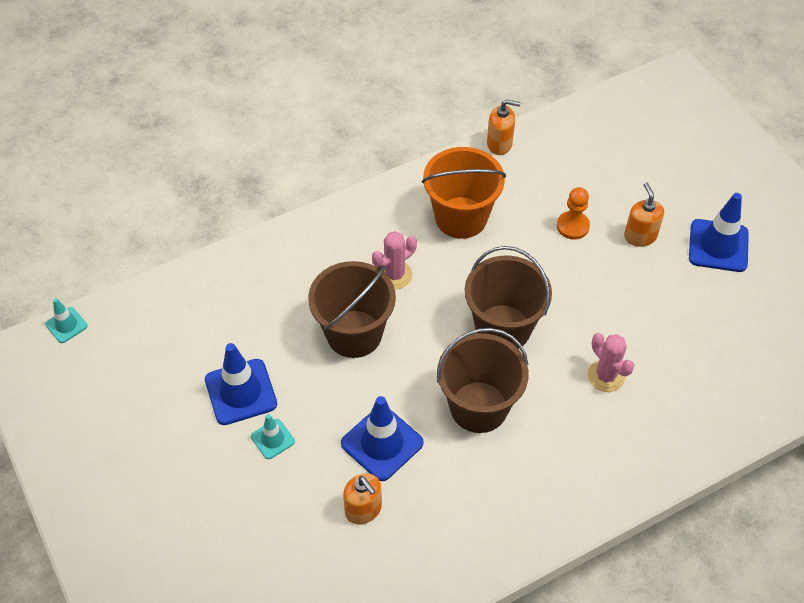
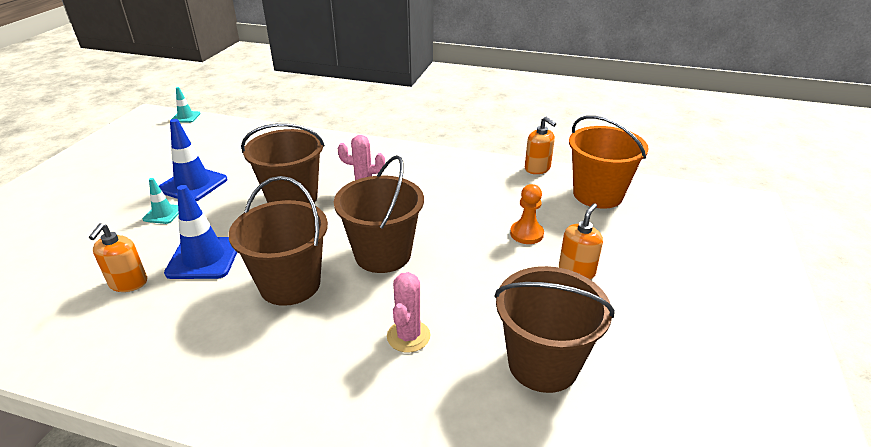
camera: 45 degrees right, 20 degrees down
orange bucket [422,147,506,239] -> orange bucket moved to [569,115,649,209]
blue traffic cone [689,193,749,272] -> none
none -> brown bucket [494,266,615,393]

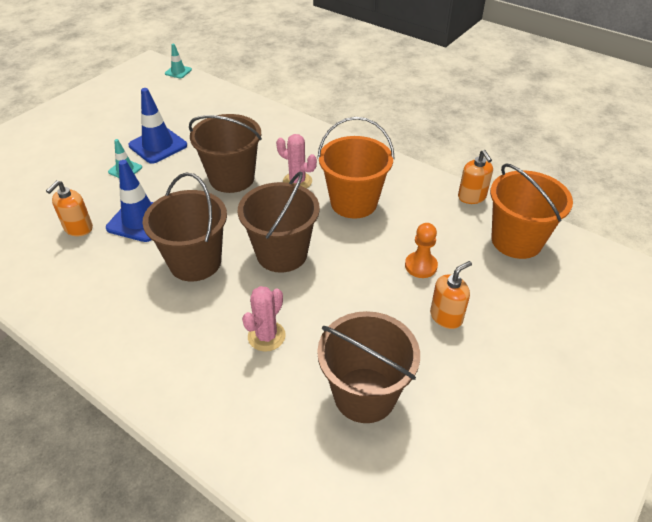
camera: 20 degrees right, 10 degrees up
none -> orange bucket [317,117,395,219]

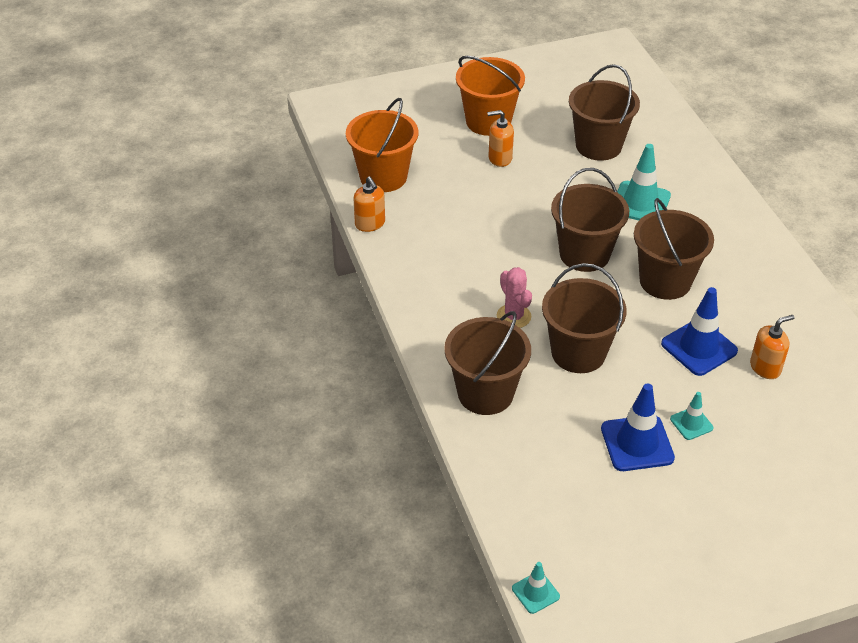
camera: 145 degrees left, 0 degrees up
pink cactus [242,286,286,352] -> turquoise traffic cone [617,144,671,220]
orange bucket [317,117,395,219] -> orange bucket moved to [456,56,525,136]
orange pawn [405,223,438,278] -> none
orange soap dispenser [458,150,493,204] -> orange soap dispenser turned 135 degrees clockwise [353,177,385,232]
none -> brown bucket [444,311,531,415]

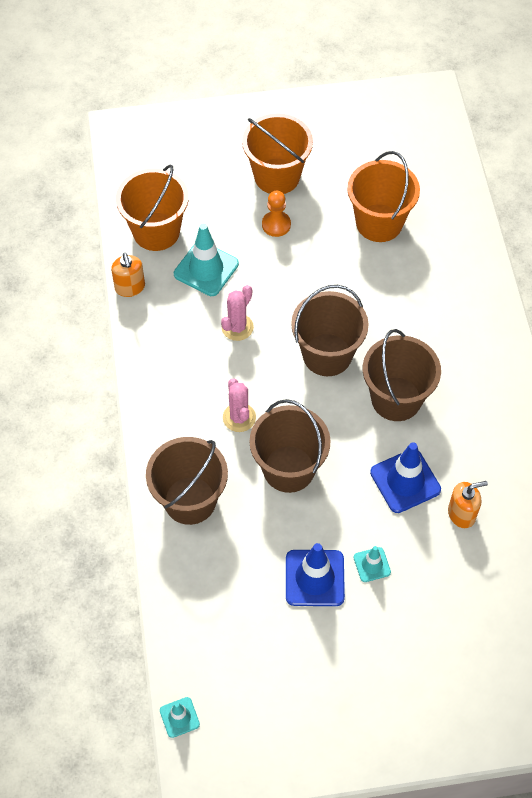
camera: 10 degrees right, 15 degrees up
orange soap dispenser [487,110,514,167] -> orange pawn [262,191,291,237]
brown bucket [569,64,640,161] -> orange bucket [347,151,420,242]
turquoise traffic cone [617,144,671,220] -> turquoise traffic cone moved to [174,224,239,296]
none -> pink cactus [221,285,254,341]

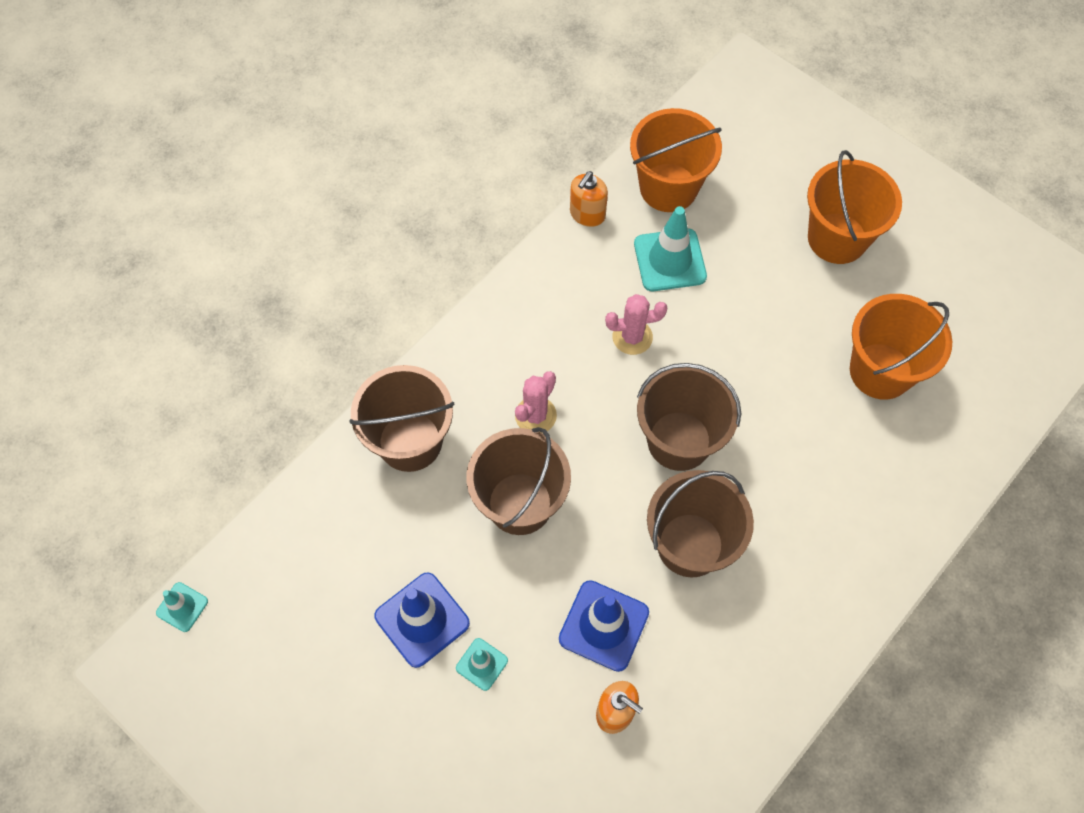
camera: 50 degrees right, 5 degrees up
orange pawn [262,191,291,237] -> none

